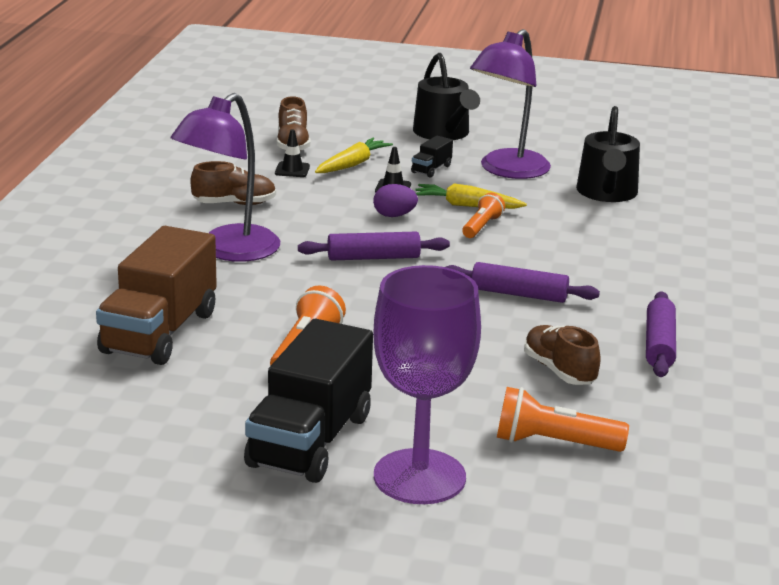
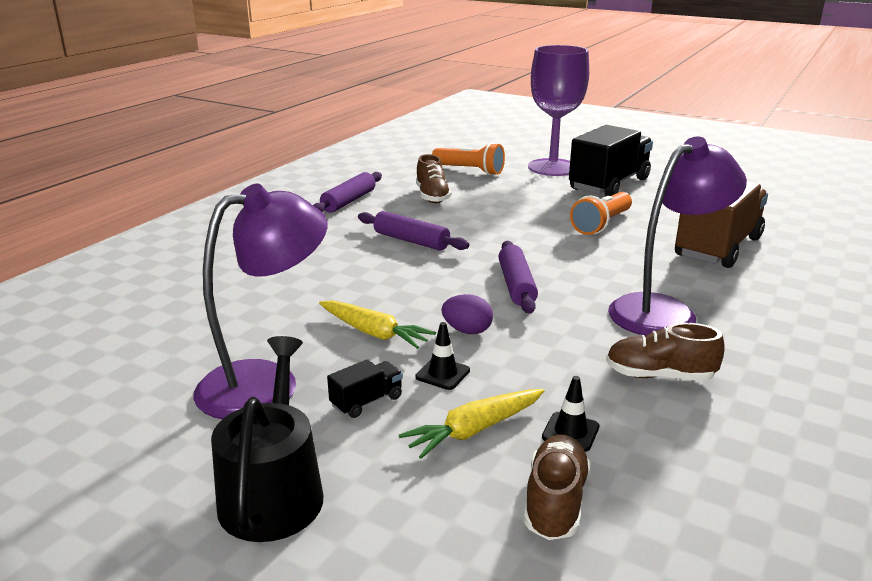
camera: 160 degrees left, 0 degrees up
purple rolling pin [298,232,450,261] -> purple rolling pin turned 75 degrees clockwise [498,241,538,314]
orange flashlight [462,193,505,238] -> none
black watering can [576,106,640,202] -> none

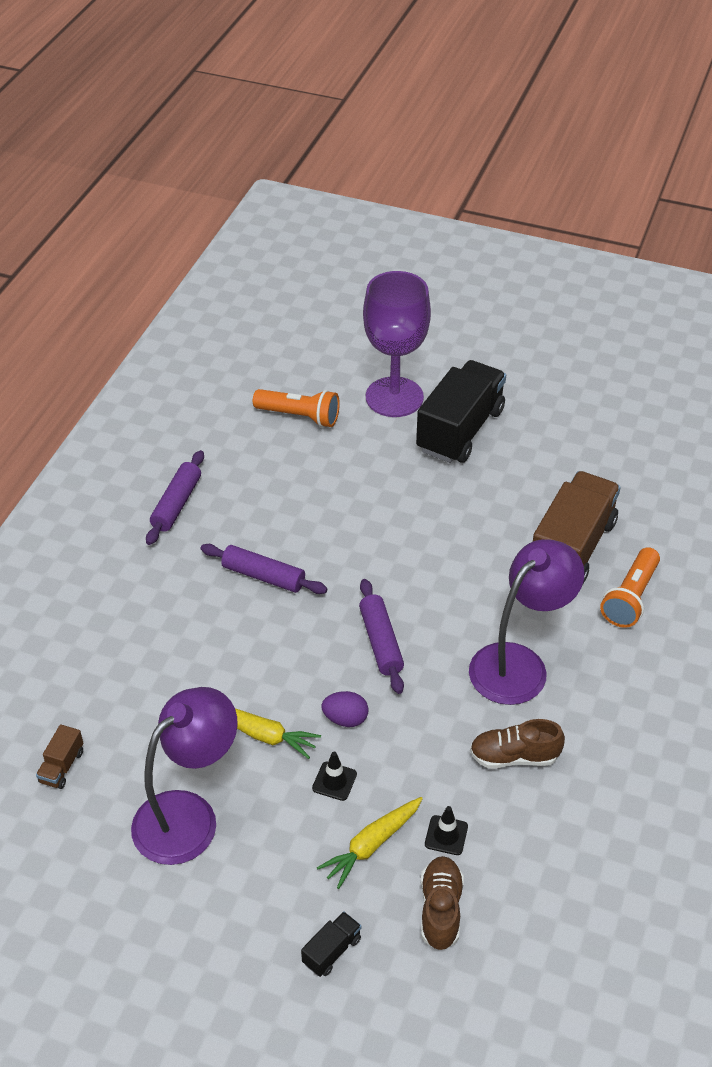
camera: 10 degrees left, 20 degrees up
black watering can [211,336,323,542] -> none
black truck [327,359,403,418] -> black truck moved to [301,911,361,977]
brown shoe [416,154,451,203] -> none
orange flashlight [570,192,632,235] -> orange flashlight moved to [600,547,660,628]
none -> brown truck [36,724,83,789]

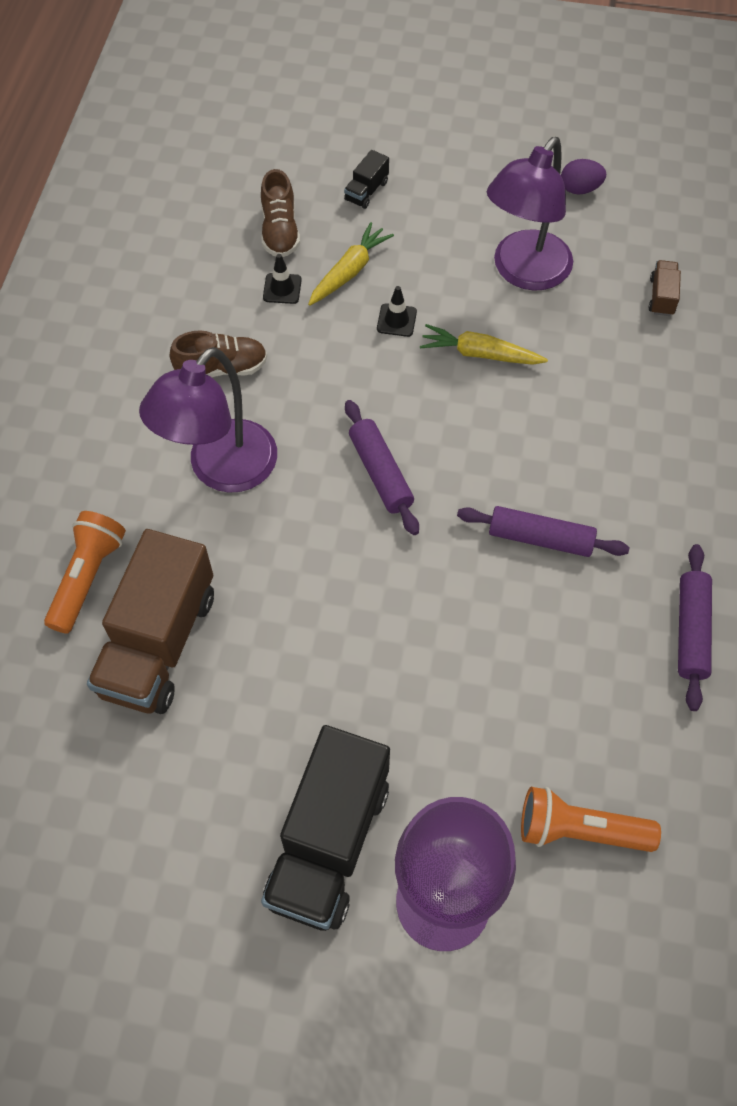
camera: 170 degrees right, 15 degrees up
purple egg [321,691,368,727] -> purple egg moved to [561,159,606,195]

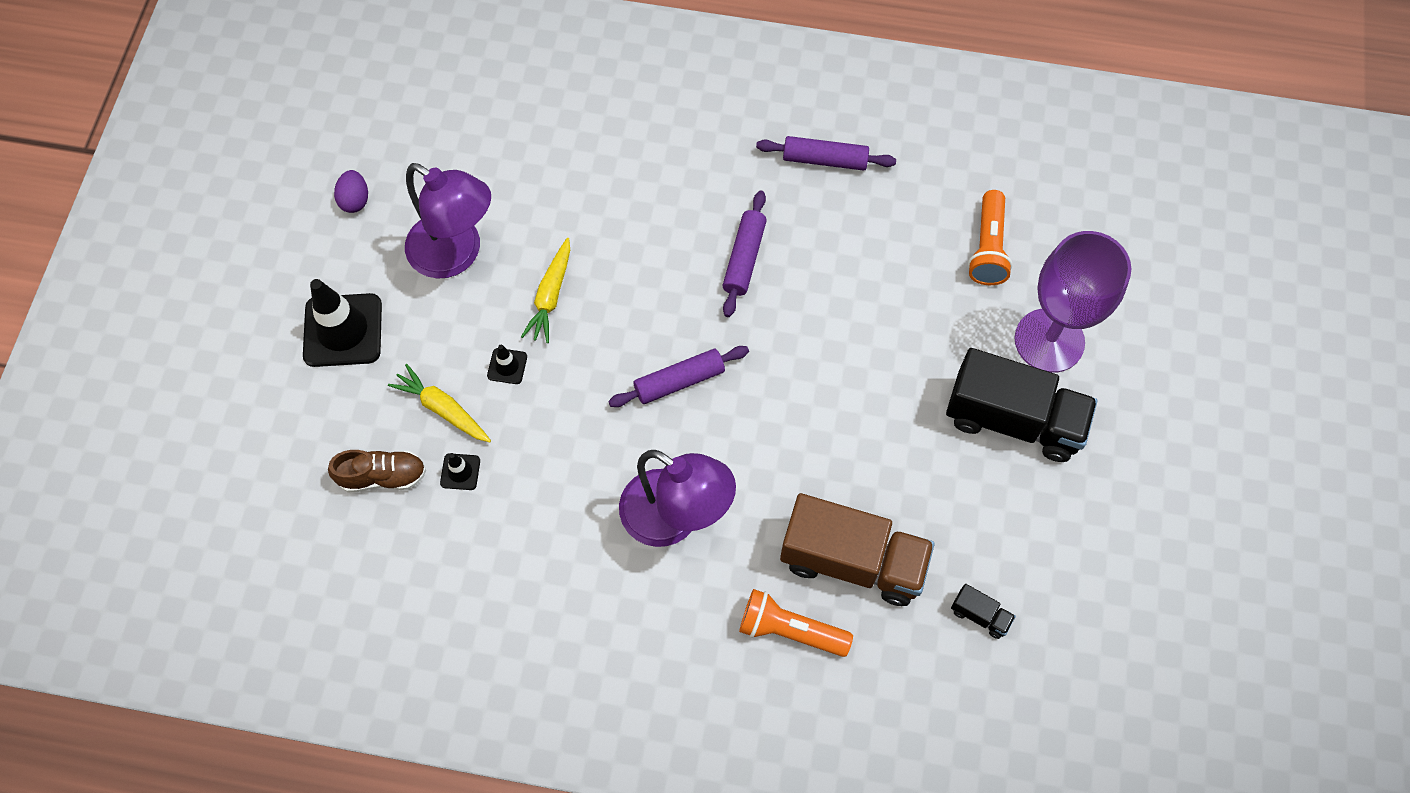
camera: 90 degrees left, 5 degrees up
brown shoe [170,330,267,377] -> none
black truck [344,150,389,209] -> black truck moved to [951,584,1016,639]
brown truck [649,260,681,316] -> none
none -> black traffic cone [303,279,382,367]

